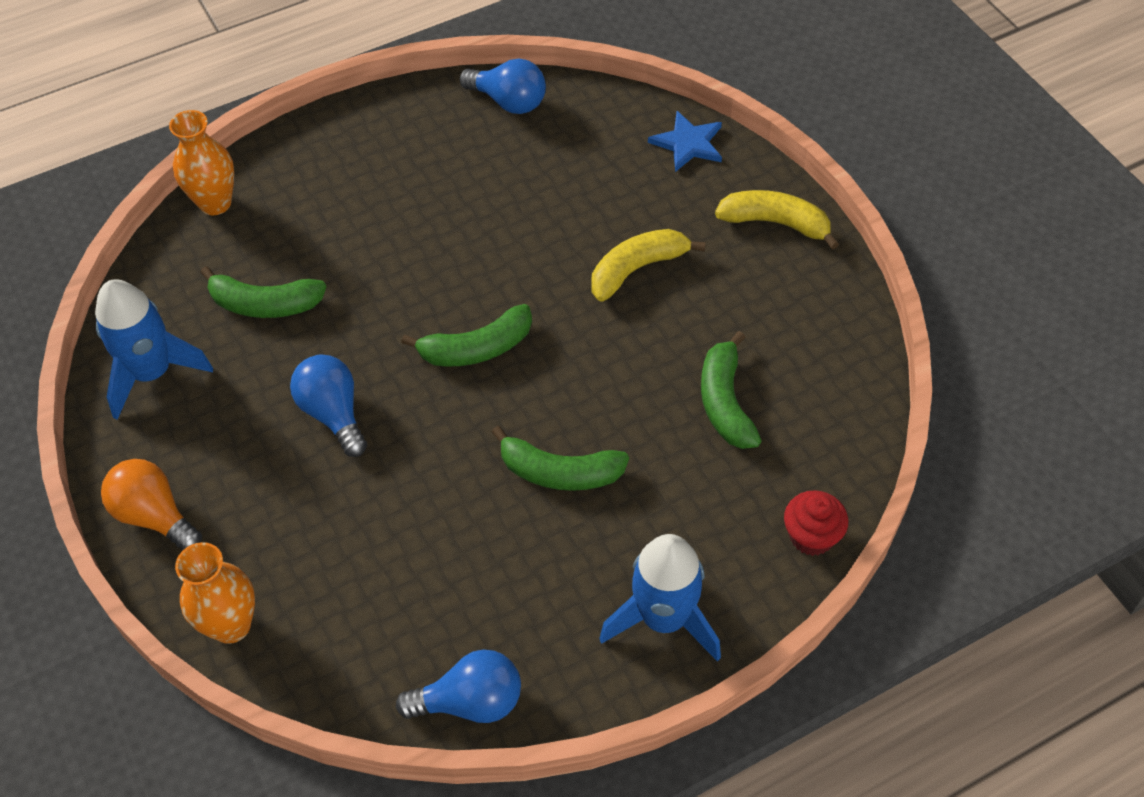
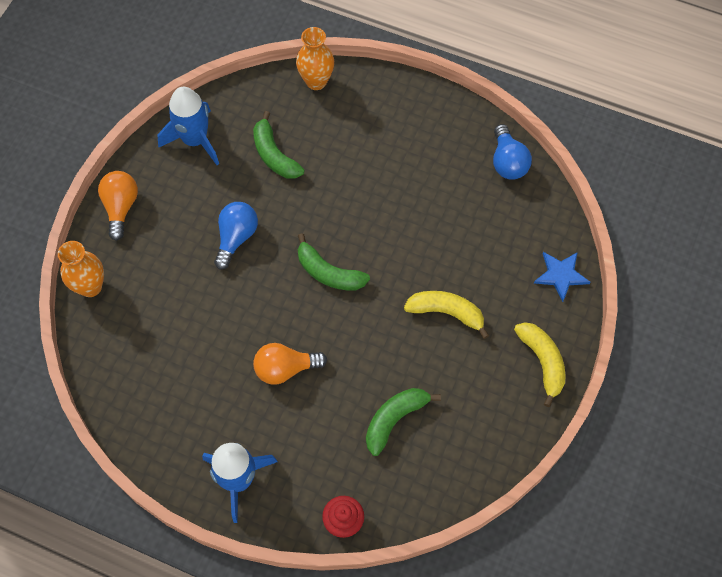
camera: 50 degrees right, 10 degrees up
blue light bulb [396,650,521,723] -> none
green banana [492,426,629,491] -> orange light bulb [253,343,327,385]

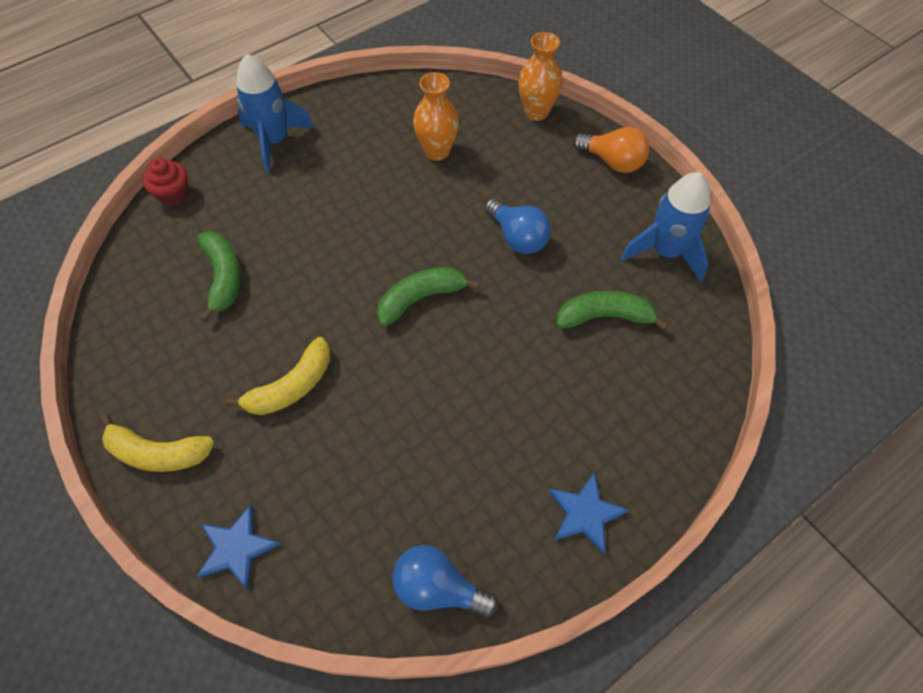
camera: 120 degrees right, 5 degrees down
orange light bulb [253,343,327,385] -> none
orange vase [296,27,334,90] -> orange vase moved to [413,72,459,161]
none -> blue star [549,472,629,554]

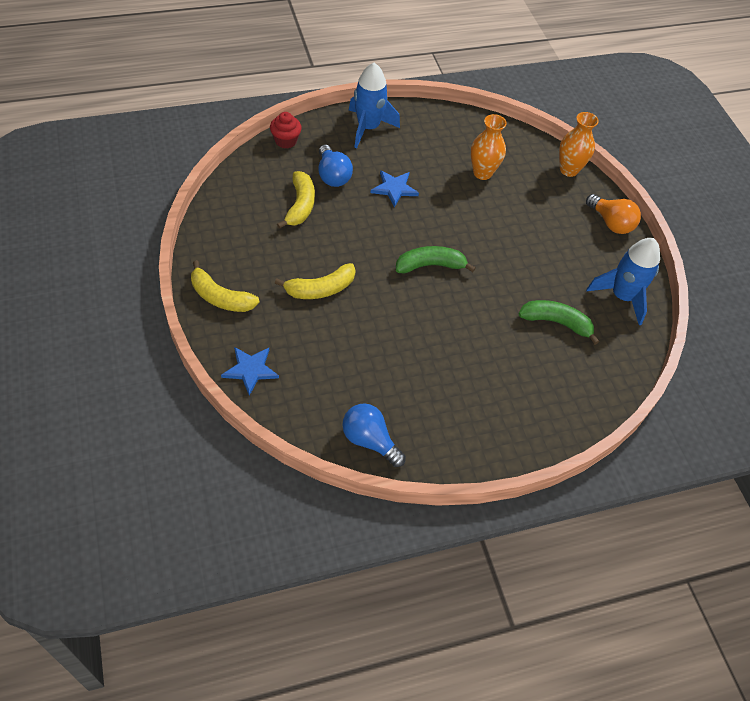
camera: 15 degrees right, 5 degrees down
green banana [197,231,241,322] -> yellow banana [277,171,315,229]
blue light bulb [484,199,551,254] -> blue light bulb moved to [318,145,353,187]
blue star [549,472,629,554] -> blue star moved to [371,170,419,207]

